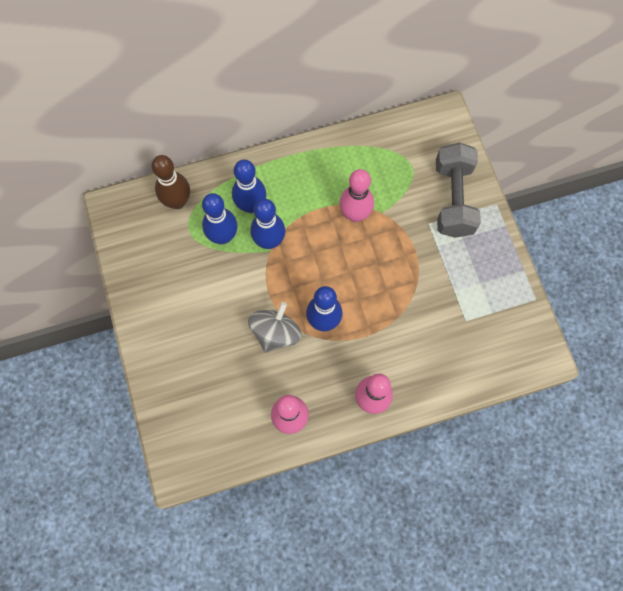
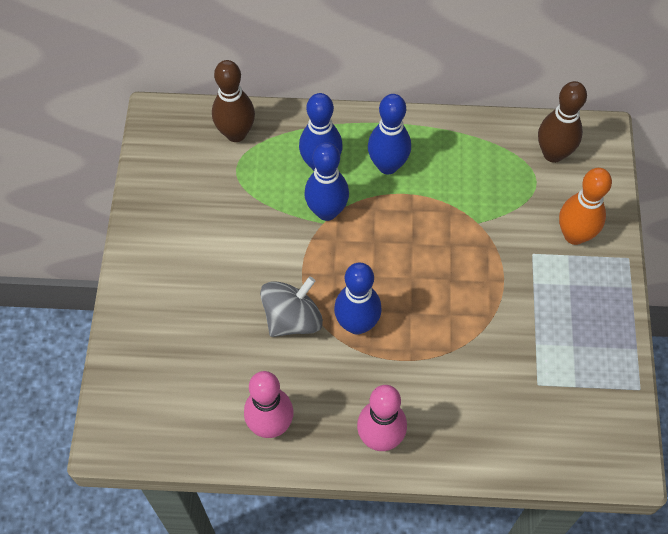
camera: 20 degrees right, 10 degrees down
blue bowling pin [202,193,238,244] -> blue bowling pin moved to [368,94,411,174]
pink bowling pin [339,169,374,222] -> none
grey dumbbell [436,142,481,238] -> orange bowling pin [559,168,612,245]
none -> brown bowling pin [538,81,587,163]

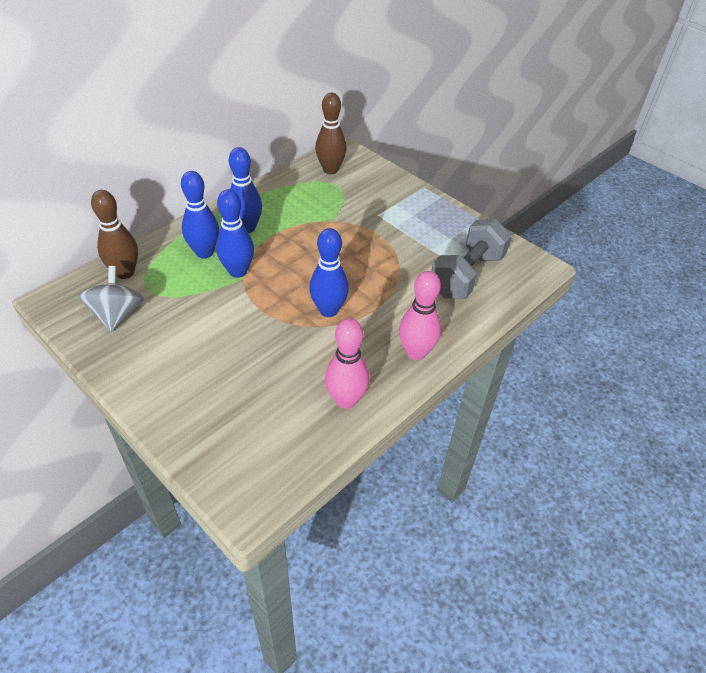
camera: 50 degrees left, 15 degrees down
grey spinning top [260,276,323,337] -> grey spinning top moved to [78,266,144,332]
orange bowling pin [559,168,612,245] -> none
none -> grey dumbbell [432,219,511,299]

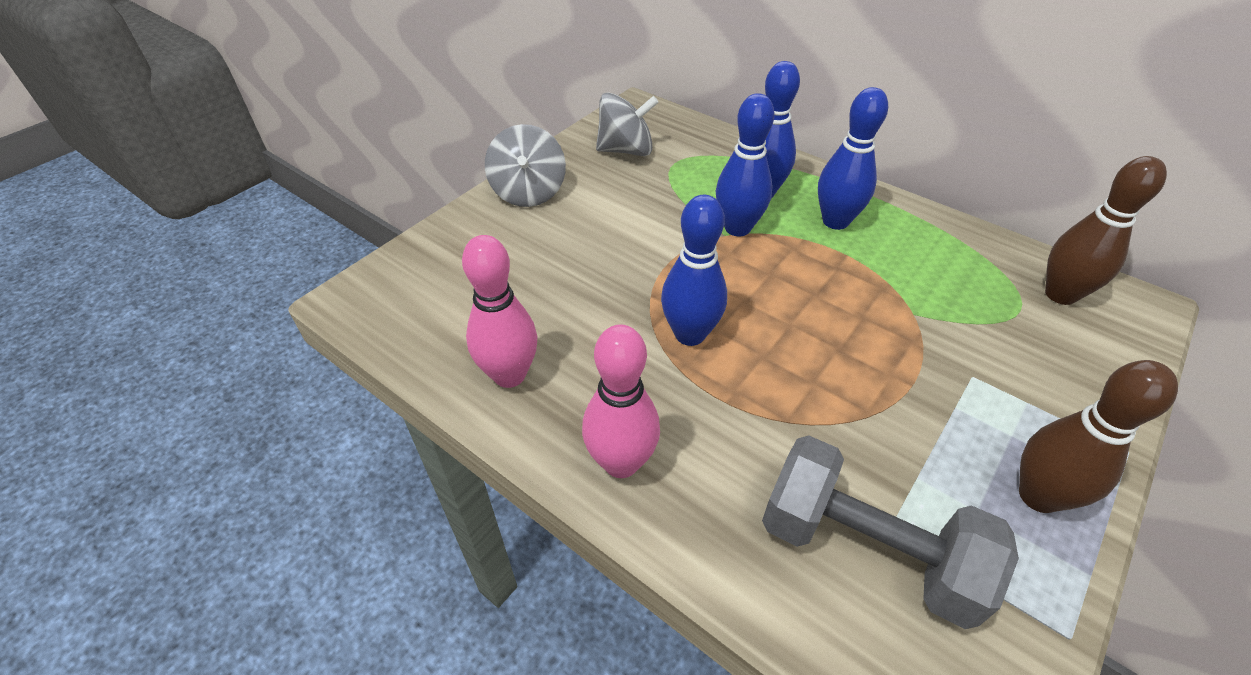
camera: 85 degrees right, 0 degrees up
brown bowling pin [91,190,138,279] -> brown bowling pin moved to [1019,360,1178,513]
none -> grey spinning top [485,124,566,207]

